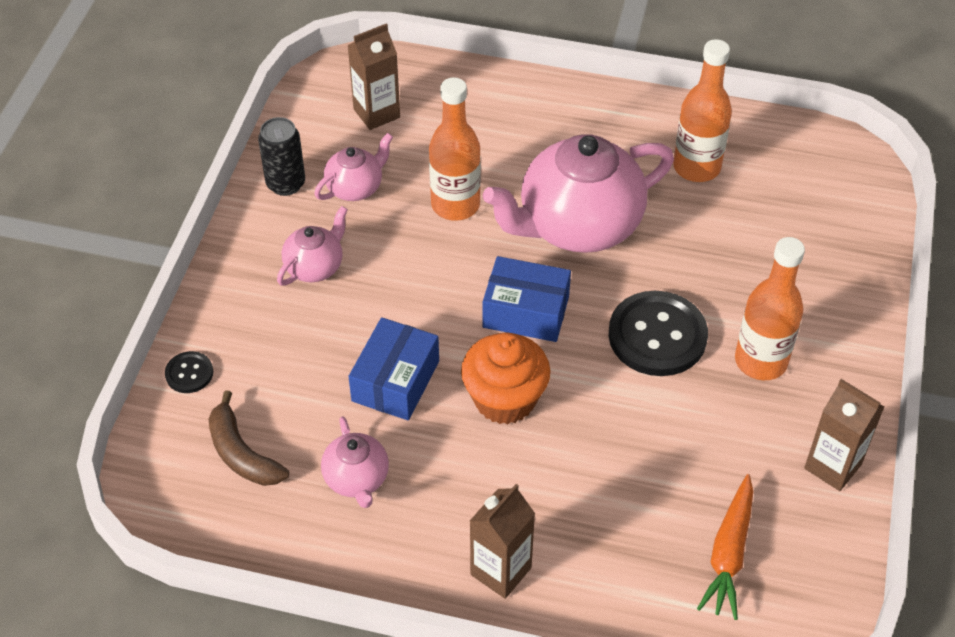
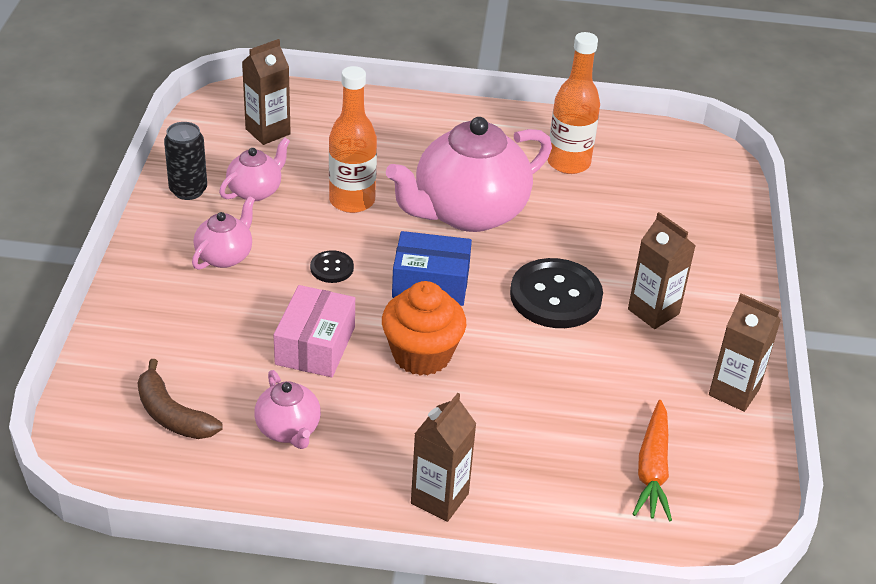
camera: 10 degrees left, 10 degrees down
black button [165,351,213,393] -> black button moved to [310,250,354,283]
blue box [348,317,439,420] -> pink box [274,285,355,377]
orange bottle [735,237,805,380] -> brown carton [628,212,696,329]

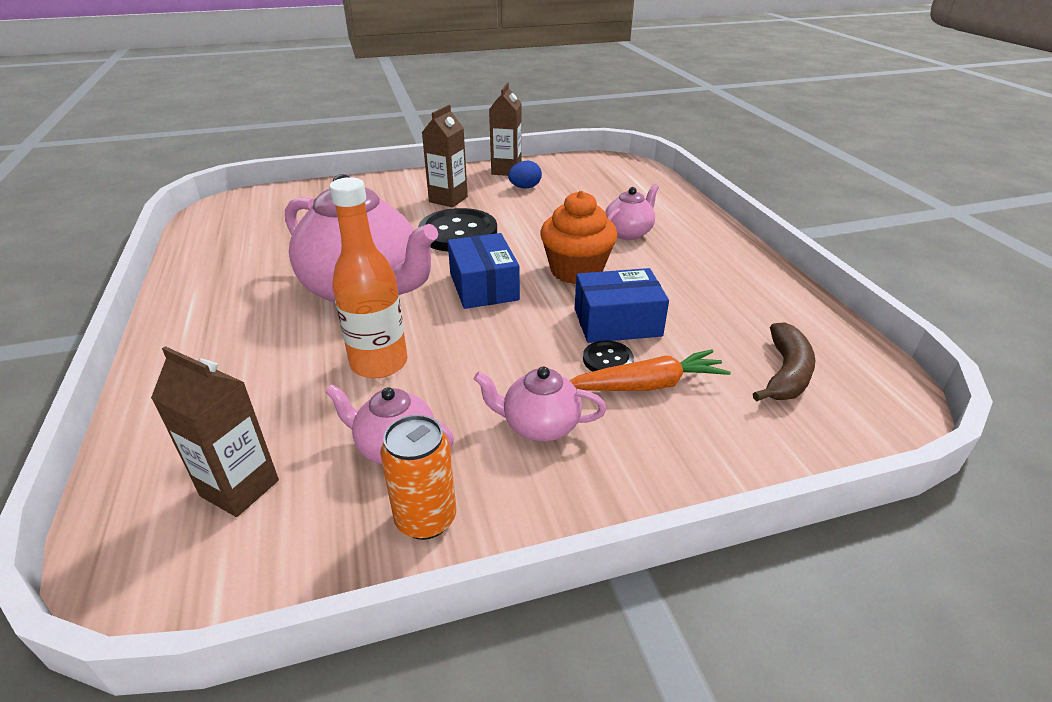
camera: 110 degrees left, 5 degrees down
black can [164,122,207,200] -> orange can [380,415,456,540]
pink teapot [254,370,321,449] -> pink teapot moved to [605,184,659,240]
pink box [274,285,355,377] -> blue box [575,268,669,343]
black button [310,250,354,283] -> black button moved to [583,340,634,372]
brown carton [411,393,476,522] -> none
orange bottle [547,32,600,174] -> none
orange carrot [633,400,672,521] -> orange carrot moved to [569,350,731,391]
none -> blue egg [508,161,542,189]

